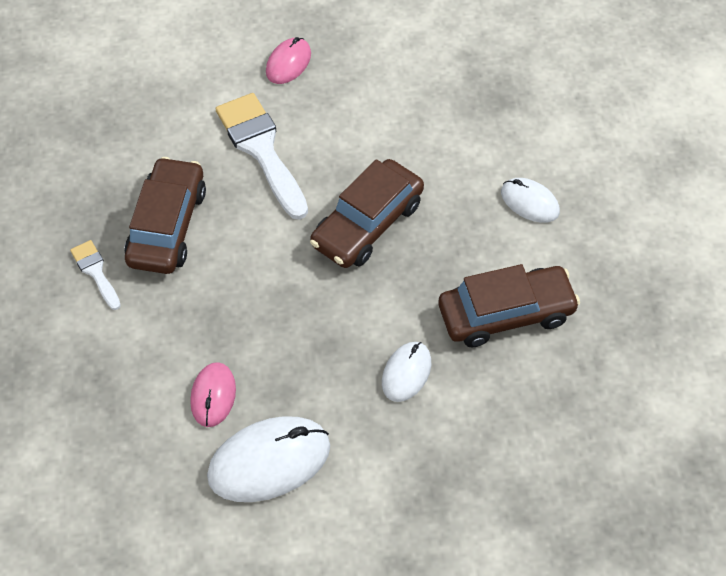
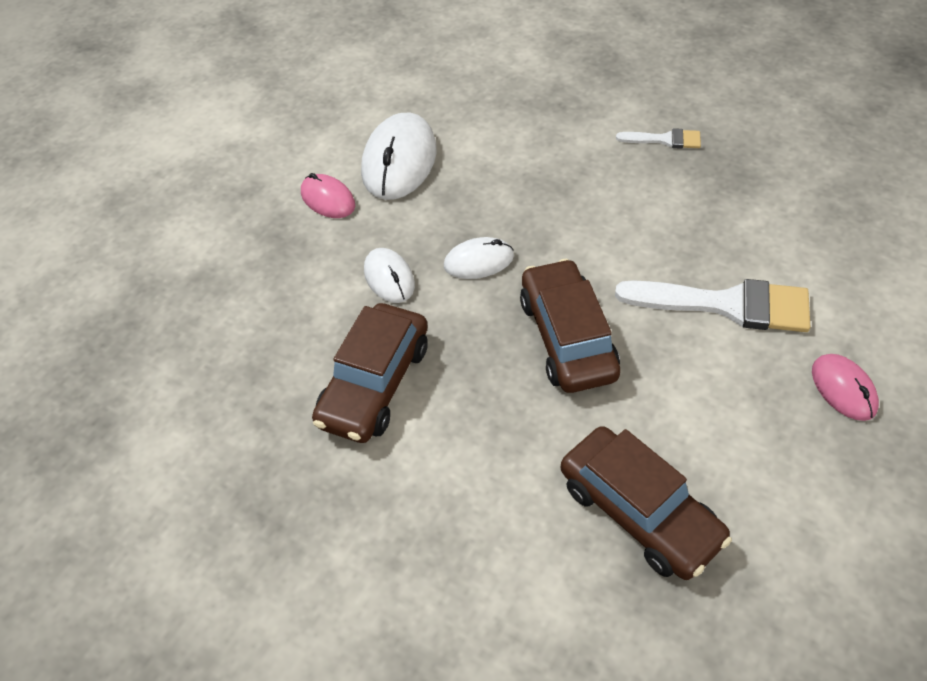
camera: 130 degrees right, 5 degrees down
brown car [124,157,206,274] -> brown car moved to [561,426,732,580]
pink mouse [190,362,236,427] -> pink mouse moved to [301,173,355,218]
white mouse [501,178,560,223] -> white mouse moved to [444,237,514,279]

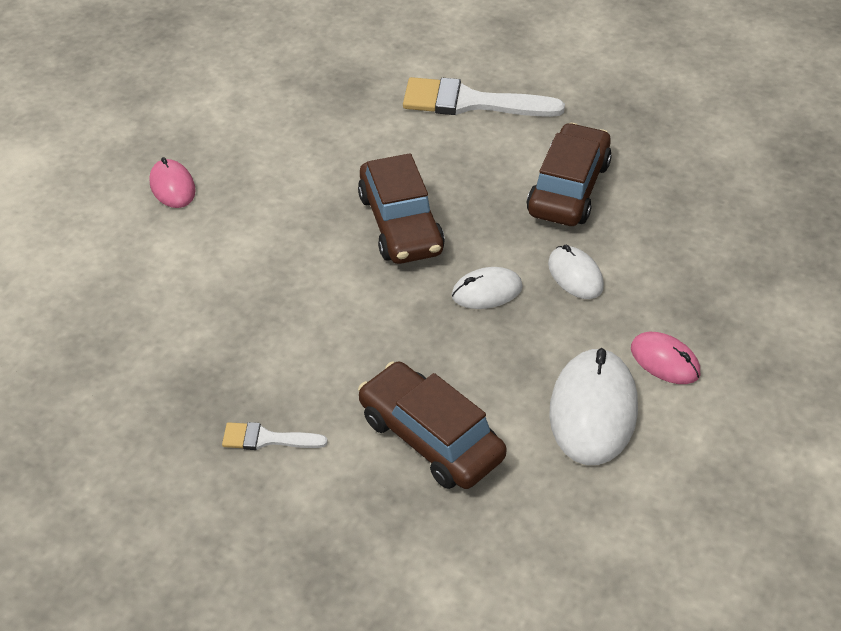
camera: 175 degrees right, 5 degrees down
brown car [561,426,732,580] -> brown car moved to [358,361,507,489]
white brush [615,279,810,332] -> white brush moved to [403,77,565,117]

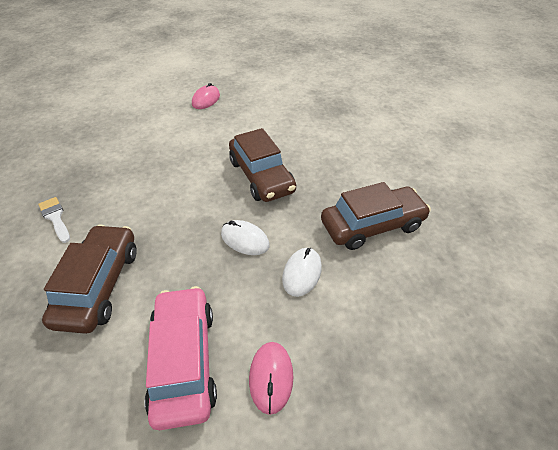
camera: 50 degrees right, 0 degrees up
brown car [358,153,445,264] -> brown car turned 60 degrees counterclockwise [229,128,296,202]
white brush [403,77,565,117] -> none
white mouse [549,348,638,465] -> pink car [145,286,217,430]

